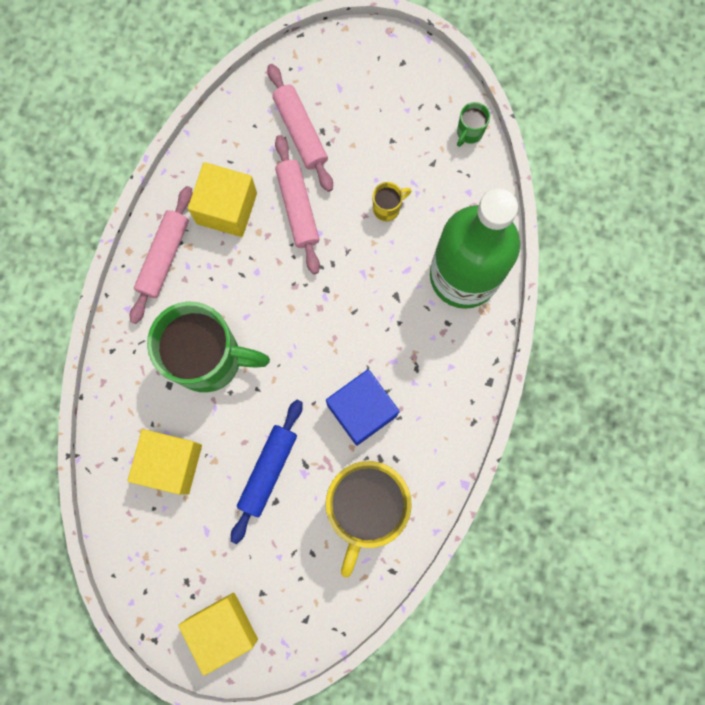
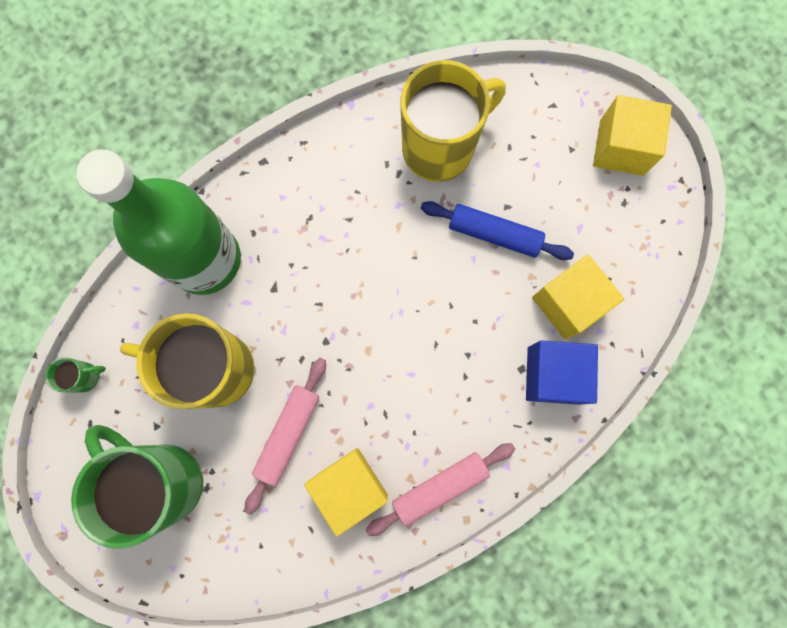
camera: 140 degrees left, 0 degrees up
green mug [147,302,270,393] -> green mug moved to [71,425,203,549]
blue rolling pin [231,400,303,544] -> blue rolling pin turned 45 degrees clockwise [420,201,574,260]
pink rolling pin [267,64,333,192] -> none
blue cube [326,369,400,446] -> blue cube moved to [526,340,598,405]
yellow mug [373,182,411,221] -> yellow mug [120,313,255,409], size x2.49

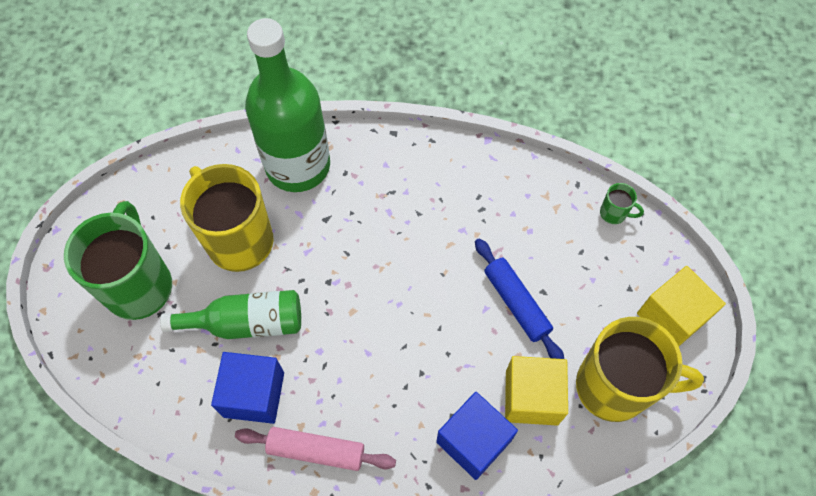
camera: 40 degrees right, 15 degrees down
green mug [46,358,106,393] -> green mug moved to [600,183,644,224]
pink rolling pin [245,358,326,515] -> green bottle [160,290,301,339]
yellow cube [304,448,388,537] -> blue cube [211,352,284,424]
yellow mug [401,60,506,182] -> yellow mug moved to [576,317,704,422]

